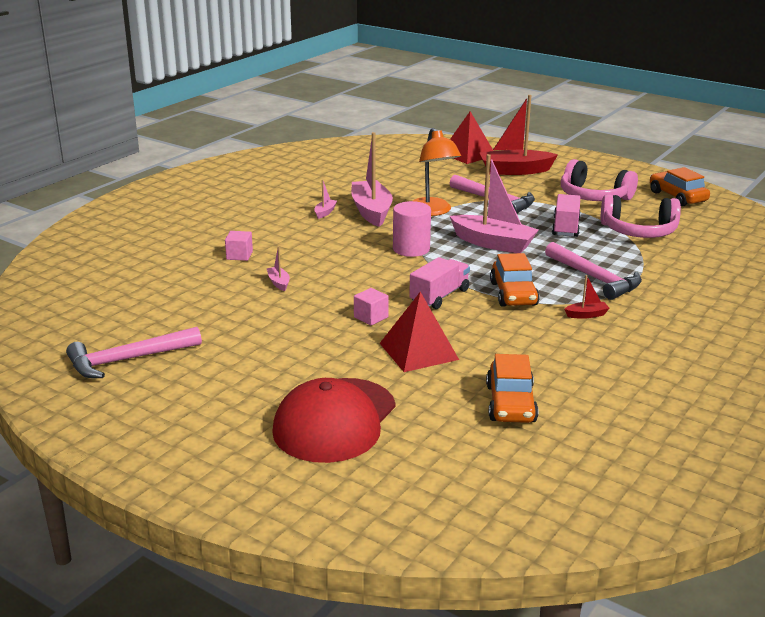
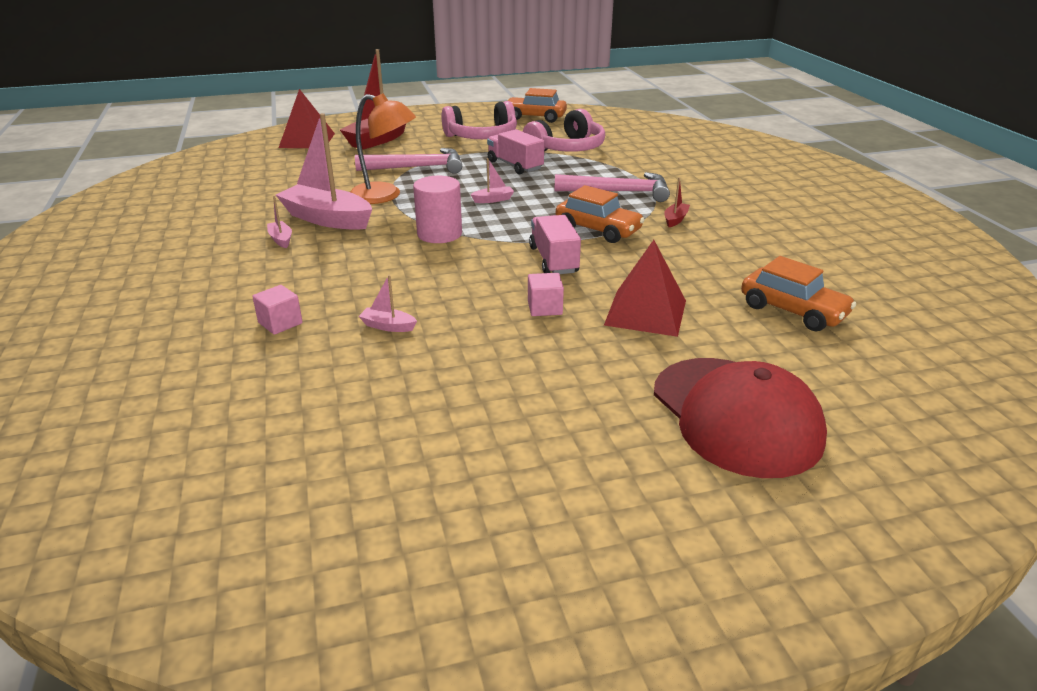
camera: 50 degrees left, 5 degrees up
pink hammer [66,327,202,378] -> none
pink boat [450,154,539,253] -> pink boat [470,158,514,203], size x0.43

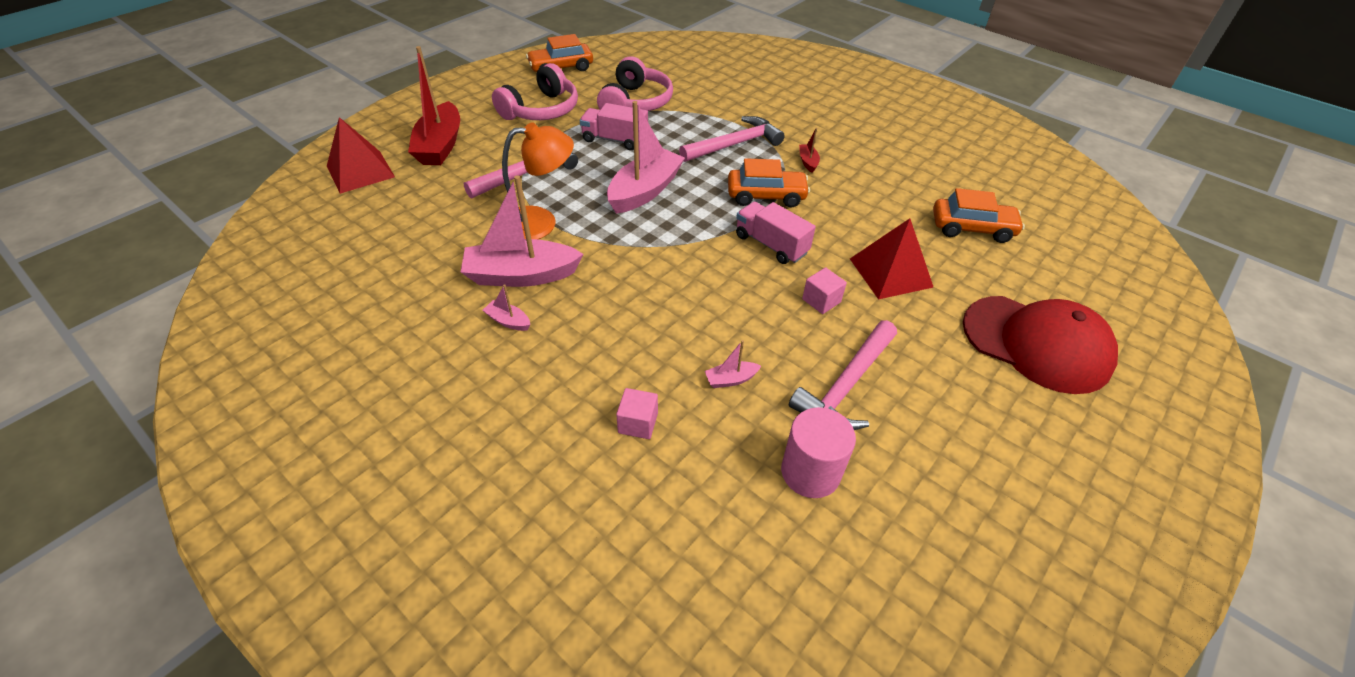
camera: 35 degrees left, 15 degrees up
pink cylinder [413,176,462,243] -> pink cylinder moved to [781,407,856,498]
pink boat [470,158,514,203] -> pink boat [607,101,685,214], size x2.33
none -> pink hammer [789,320,897,430]

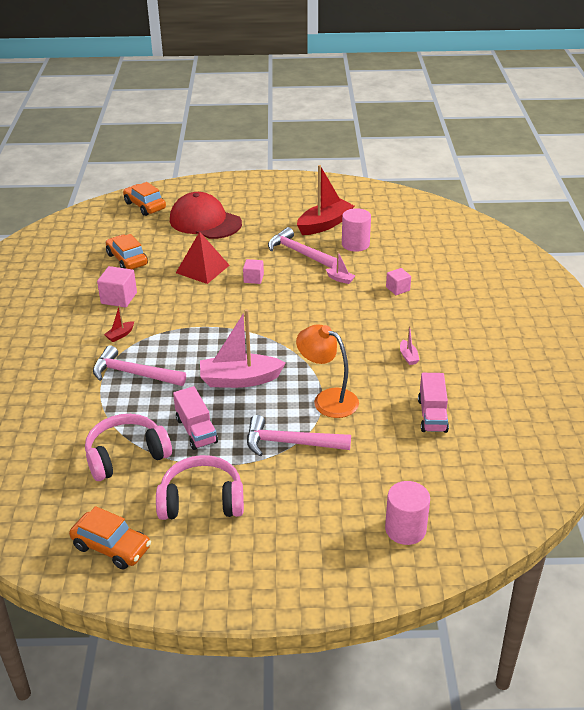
camera: 130 degrees left, 10 degrees down
red pyramid [327,117,395,194] -> pink cylinder [385,481,430,545]
red boat [408,46,460,165] -> red boat moved to [297,165,354,235]
pink boat [461,175,583,287] -> none
orange car [728,158,810,207] -> orange car moved to [123,182,166,216]
pink truck [736,202,816,264] -> pink truck moved to [418,373,449,433]
pink hammer [789,320,897,430] -> pink hammer turned 135 degrees counterclockwise [268,227,337,269]
red cap [963,296,1118,394] -> red cap turned 45 degrees counterclockwise [170,192,242,239]
none -> pink cube [97,266,137,307]

